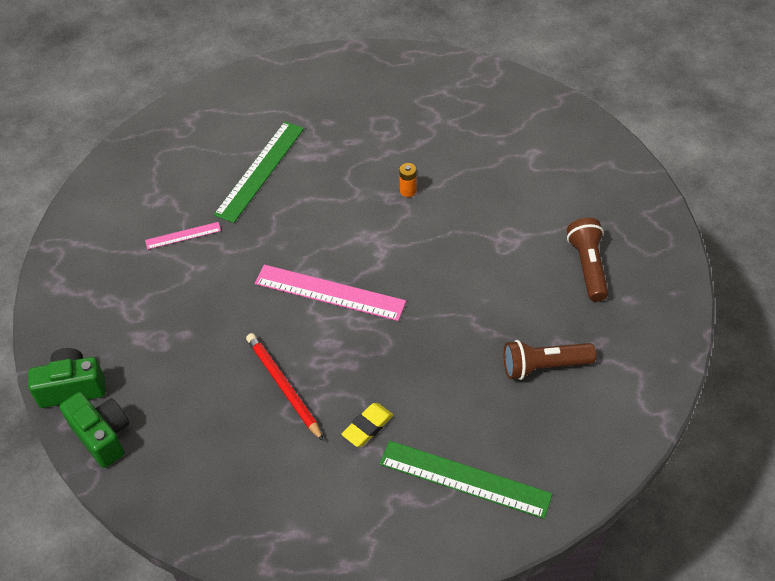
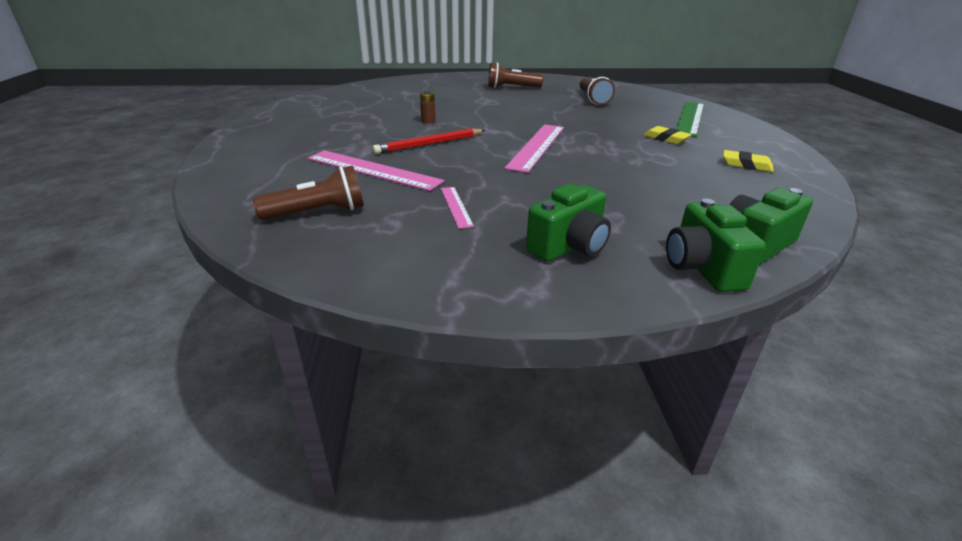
camera: 90 degrees left, 20 degrees down
green ruler [214,121,304,223] -> pink ruler [307,150,444,191]
red pencil [246,333,324,441] -> red pencil moved to [372,128,485,154]
orange battery [399,163,417,197] -> brown battery [420,91,435,124]
none -> brown flashlight [253,165,364,220]
none -> green camera [526,184,611,262]
none -> yellow eraser [723,150,774,172]

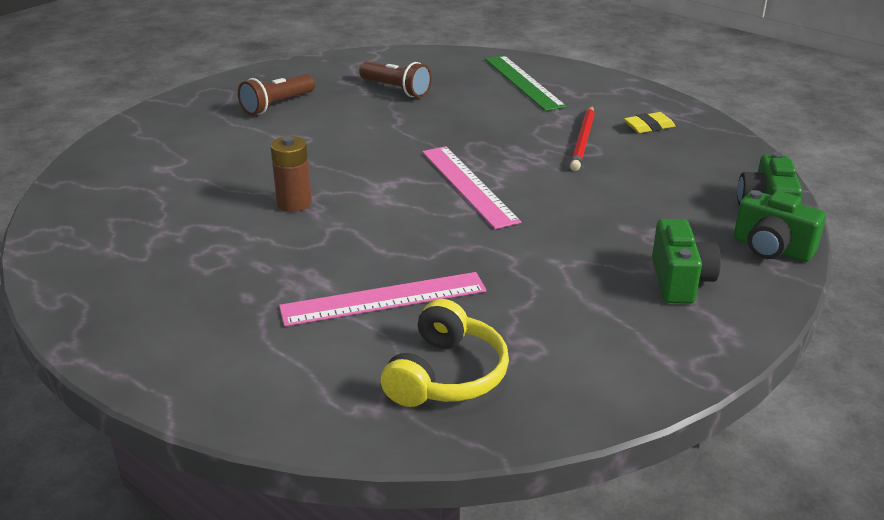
camera: 45 degrees left, 0 degrees up
brown flashlight [253,165,364,220] -> yellow headphones [381,299,509,407]
red pencil [372,128,485,154] -> red pencil moved to [570,106,595,171]
brown battery [420,91,435,124] -> brown battery [270,136,312,212], size x1.67
pink ruler [441,187,474,229] -> none
yellow eraser [644,126,692,144] -> none

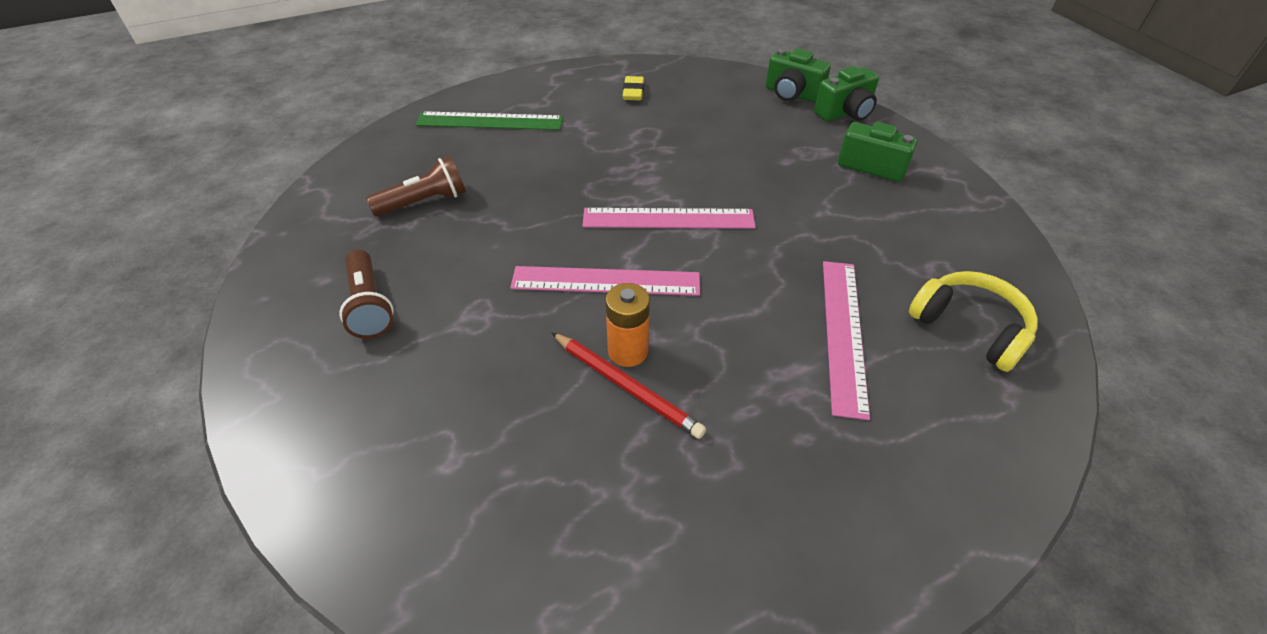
camera: 65 degrees left, 15 degrees up
brown battery [270,136,312,212] -> orange battery [605,283,650,367]
red pencil [570,106,595,171] -> red pencil moved to [552,333,706,439]
none -> pink ruler [510,266,700,296]

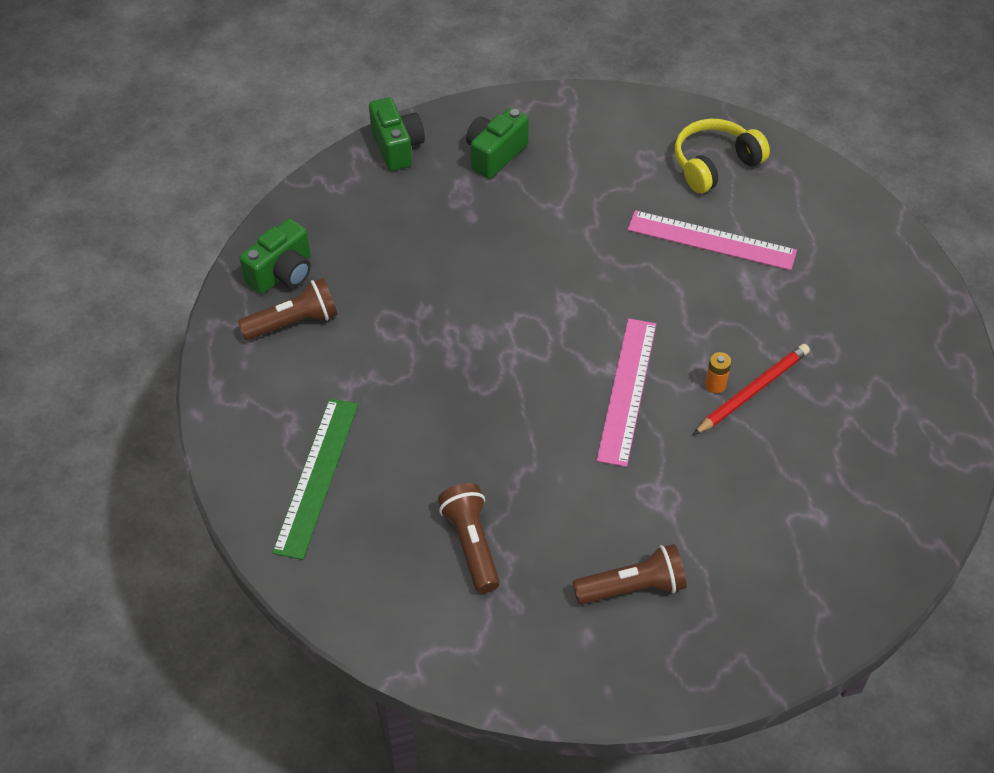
camera: 80 degrees left, 5 degrees up
pink ruler [583,208,756,229] -> none
orange battery [605,283,650,367] -> orange battery [705,352,731,393], size x0.60
yellow eraser [623,76,644,101] -> brown flashlight [237,278,338,340]
green camera [766,48,831,102] -> green camera moved to [239,219,311,294]

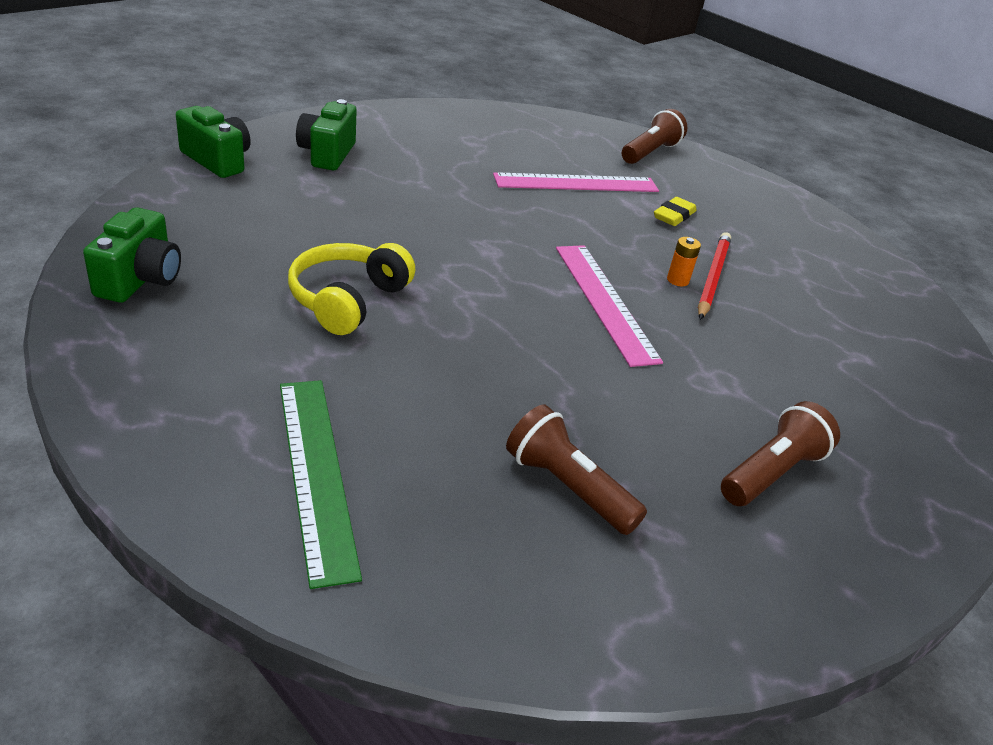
camera: 35 degrees left, 15 degrees down
brown flashlight [237,278,338,340] -> brown flashlight moved to [622,109,687,164]
yellow headphones [675,119,770,193] -> yellow headphones moved to [288,243,415,335]
none -> yellow eraser [654,197,697,226]

